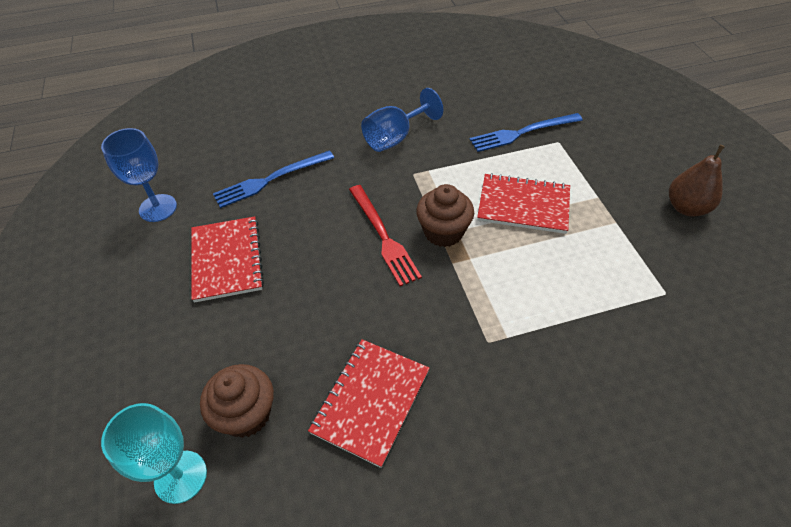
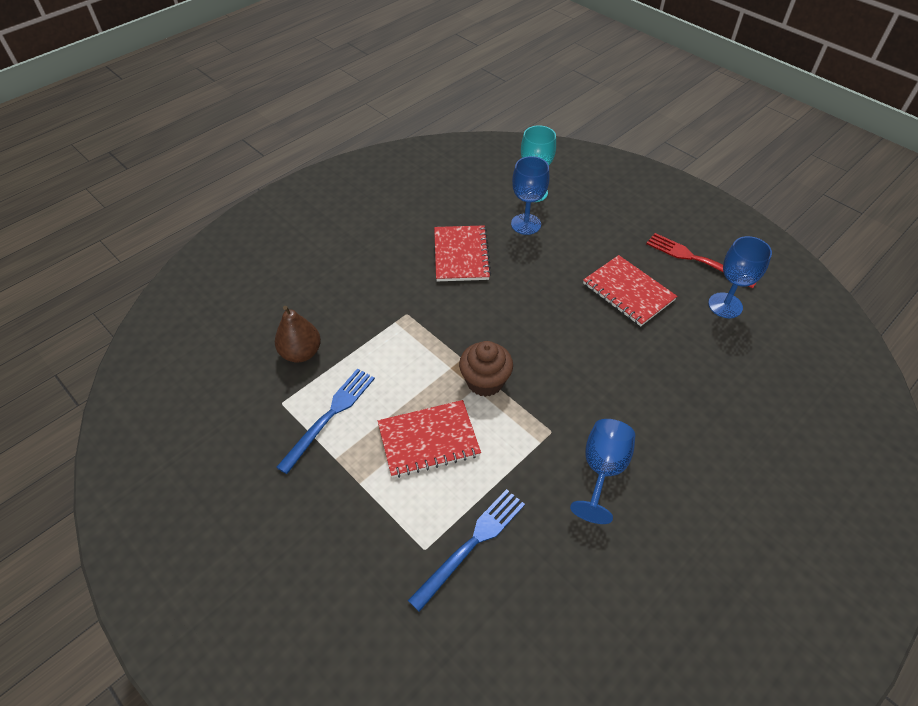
camera: 150 degrees right, 0 degrees up
brown cupcake [200,364,274,438] -> blue goblet [511,156,550,235]
blue fork [213,150,334,208] -> blue fork moved to [276,368,375,474]
red fork [349,185,422,286] -> red fork moved to [646,233,757,288]
brown pear [669,145,725,217] -> brown pear moved to [275,306,321,363]

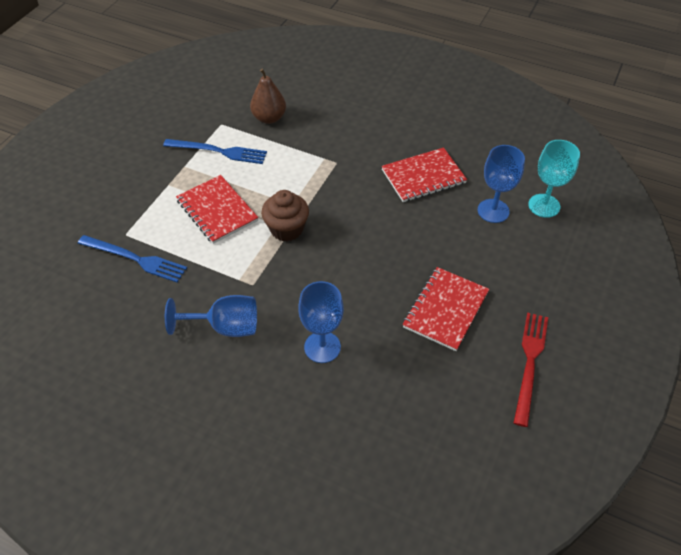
camera: 70 degrees right, 0 degrees up
blue goblet [708,236,772,318] -> blue goblet moved to [298,281,344,363]

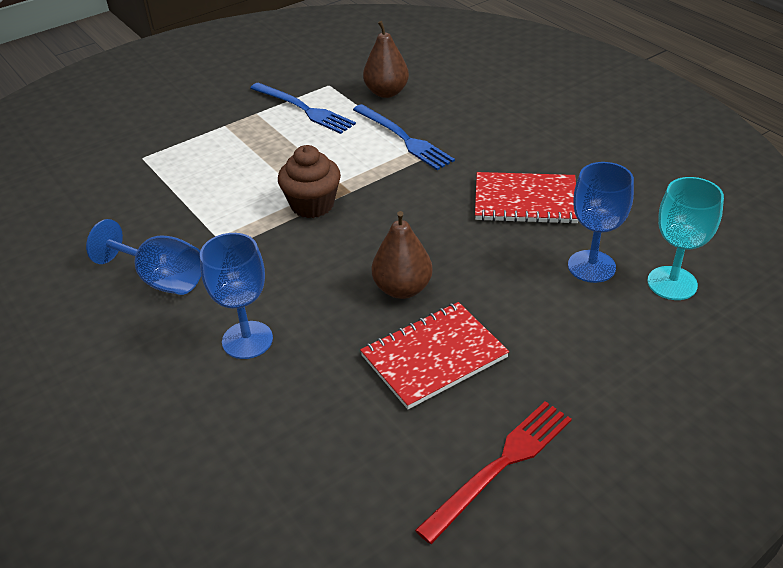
camera: 30 degrees right, 10 degrees down
blue fork [78,235,187,282] -> blue fork moved to [353,104,455,170]
red notebook [176,175,258,244] -> none
none -> brown pear [372,211,433,299]

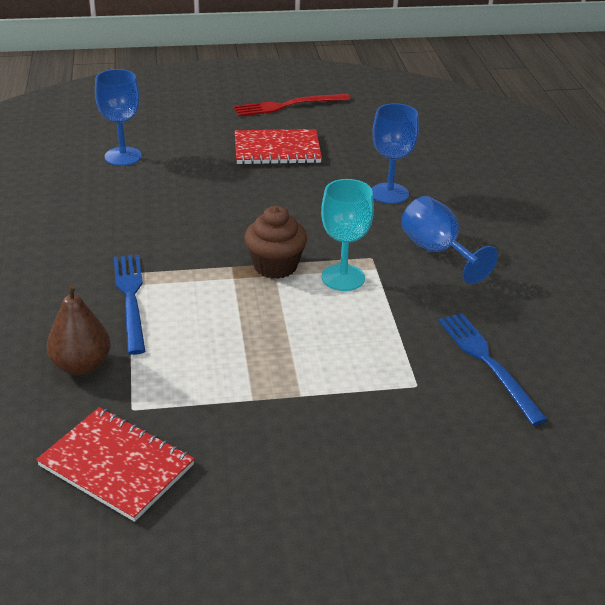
camera: 155 degrees left, 5 degrees down
blue fork [250,82,356,134] -> blue fork moved to [438,313,548,425]
brown pear [372,211,433,299] -> none
red notebook [475,172,578,224] -> red notebook moved to [36,407,195,522]
turquoise goblet [647,177,724,300] -> turquoise goblet moved to [321,179,374,291]

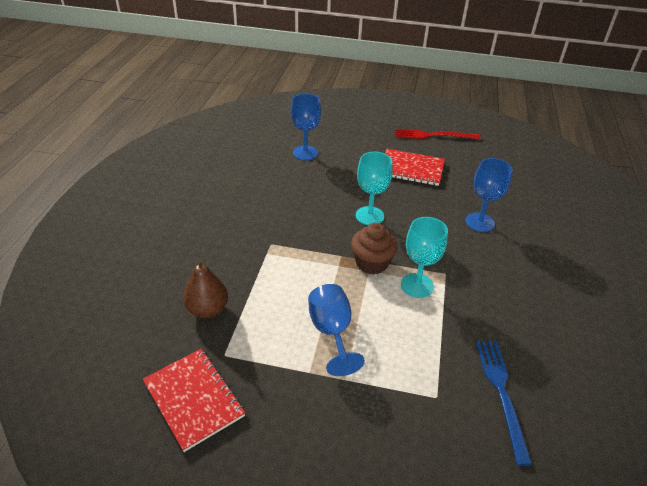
camera: 20 degrees right, 5 degrees up
blue fork [114,255,145,355] -> none
blue goblet [401,196,498,284] -> blue goblet moved to [308,284,365,376]
none -> turquoise goblet [356,152,393,225]

